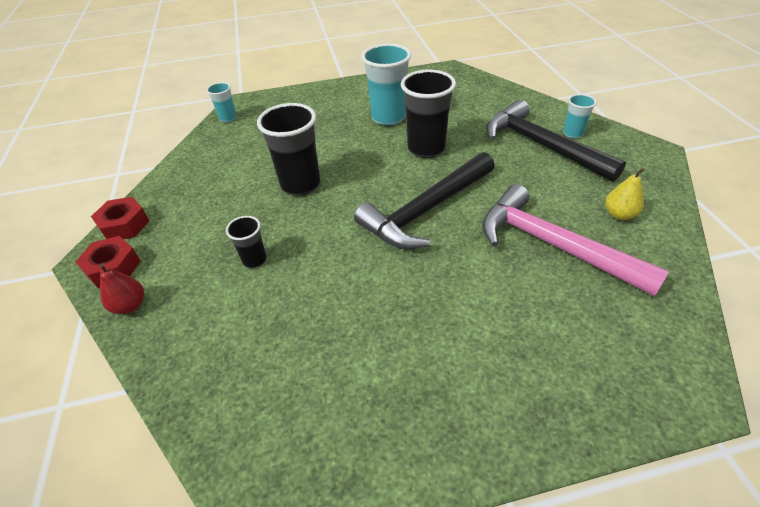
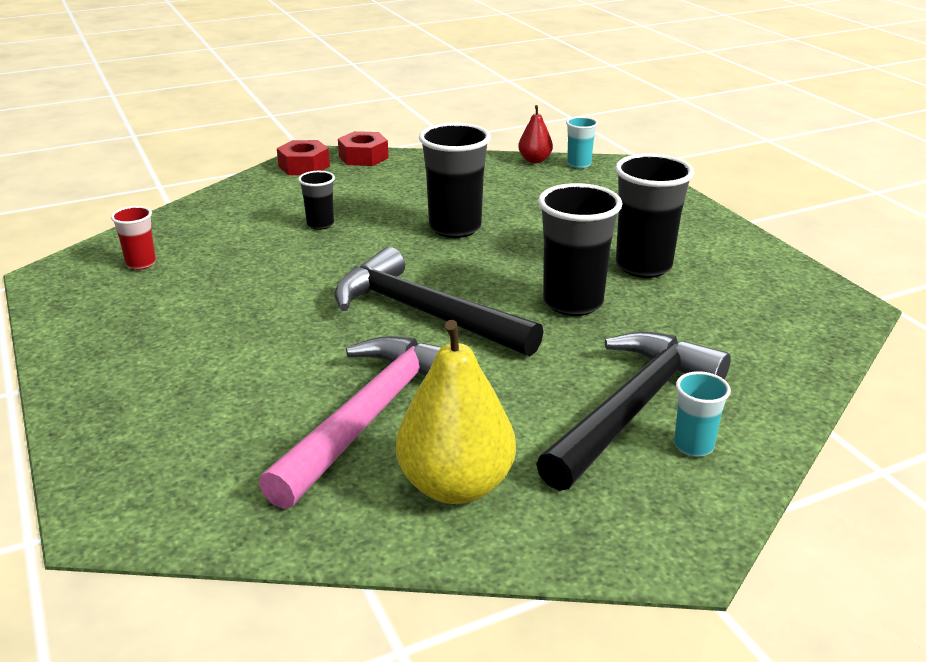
camera: 75 degrees right, 15 degrees down
red pear [100,263,144,314] -> red pear moved to [518,105,553,163]
turquoise cup [361,44,411,126] -> black cup [615,153,694,278]
yellow pear [605,168,644,220] -> yellow pear [396,320,516,504], size x1.94
none -> red cup [111,206,156,270]

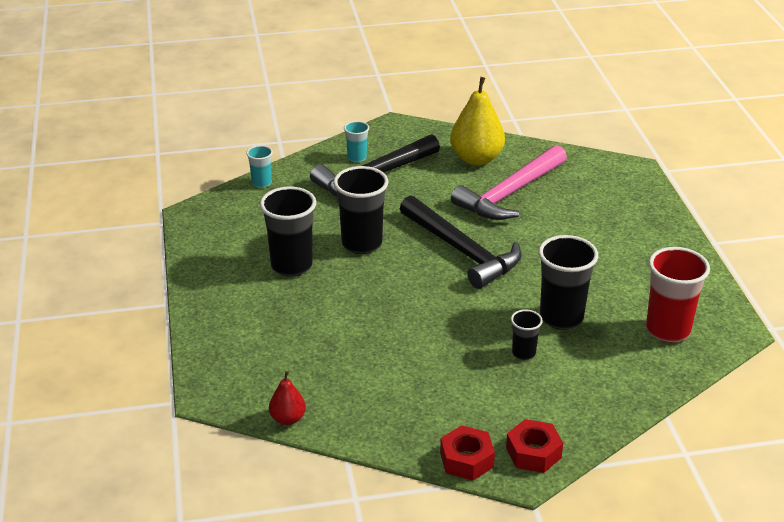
camera: 165 degrees left, 5 degrees up
red cup [111,206,156,270] -> red cup [646,247,710,343], size x1.91
black cup [419,123,491,238] -> black cup moved to [538,235,598,330]
turquoise cup [566,117,598,169] -> turquoise cup moved to [246,145,273,188]

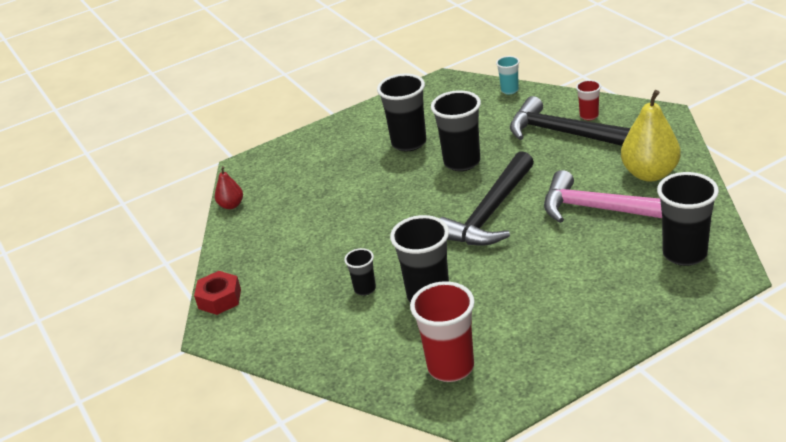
camera: 75 degrees right, 0 degrees up
turquoise cup [344,121,369,162] -> red cup [576,80,601,120]
red nut [506,419,563,473] -> none
none -> black cup [657,172,719,266]

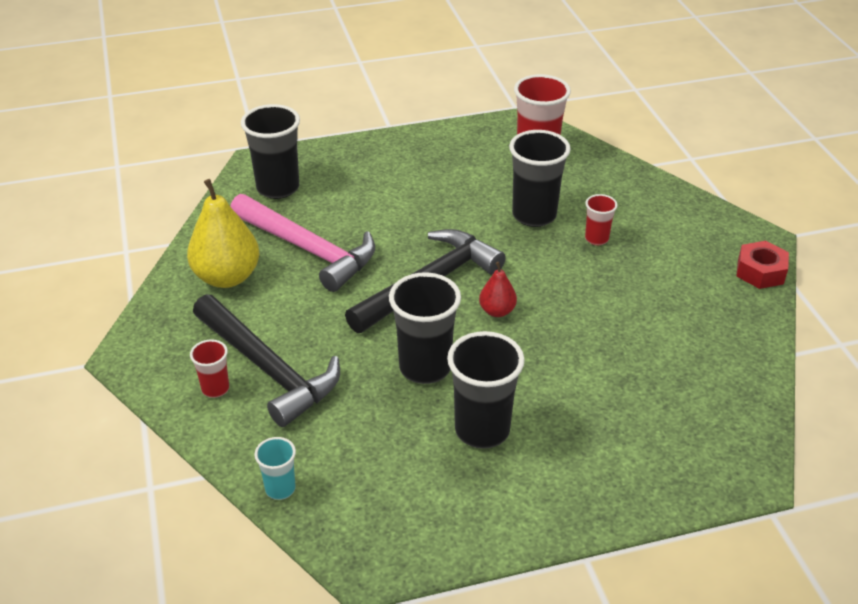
camera: 170 degrees left, 5 degrees up
red pear [215,166,243,209] -> red pear moved to [479,262,517,317]
black cup [344,248,376,296] -> red cup [585,194,618,245]

